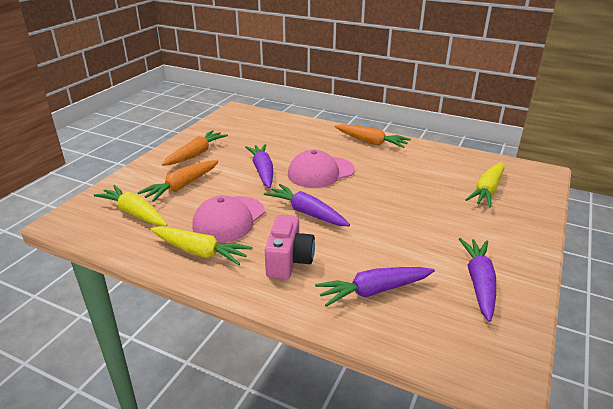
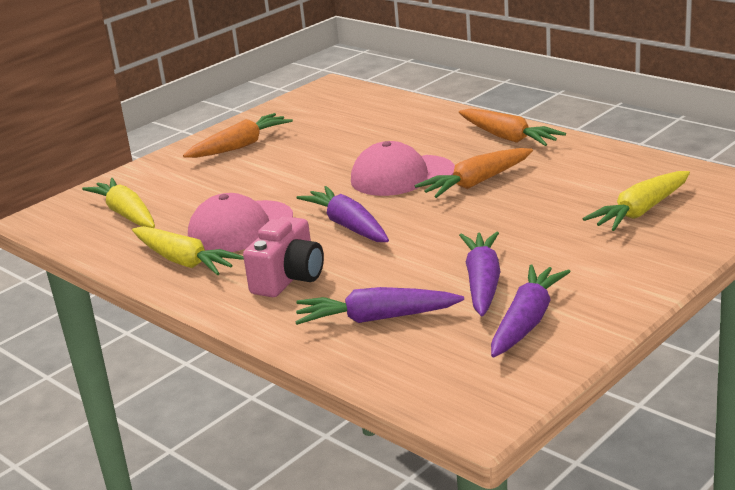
camera: 20 degrees right, 5 degrees down
orange carrot [137,160,219,202] -> orange carrot moved to [415,148,533,198]
purple carrot [245,144,273,188] -> purple carrot moved to [459,232,500,316]

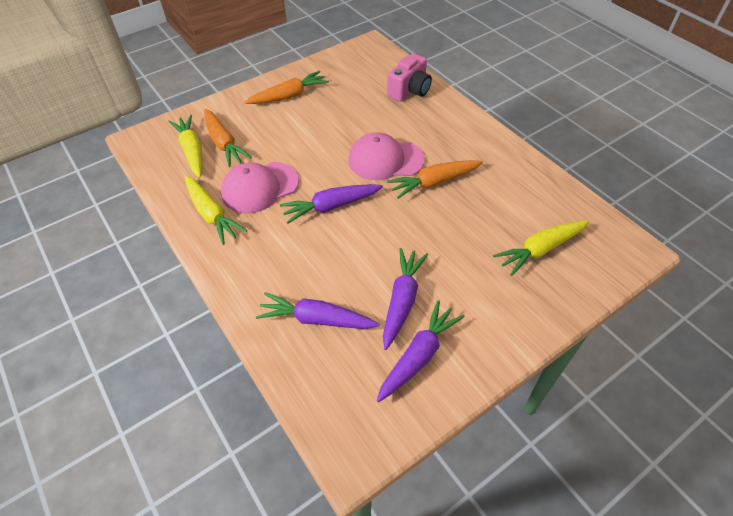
camera: 10 degrees right, 25 degrees up
pink camera [243,216,324,297] -> pink camera moved to [387,53,432,102]
purple carrot [297,186,389,242] -> purple carrot turned 90 degrees counterclockwise [280,184,383,224]
orange carrot [459,109,566,146] -> orange carrot moved to [204,109,252,167]

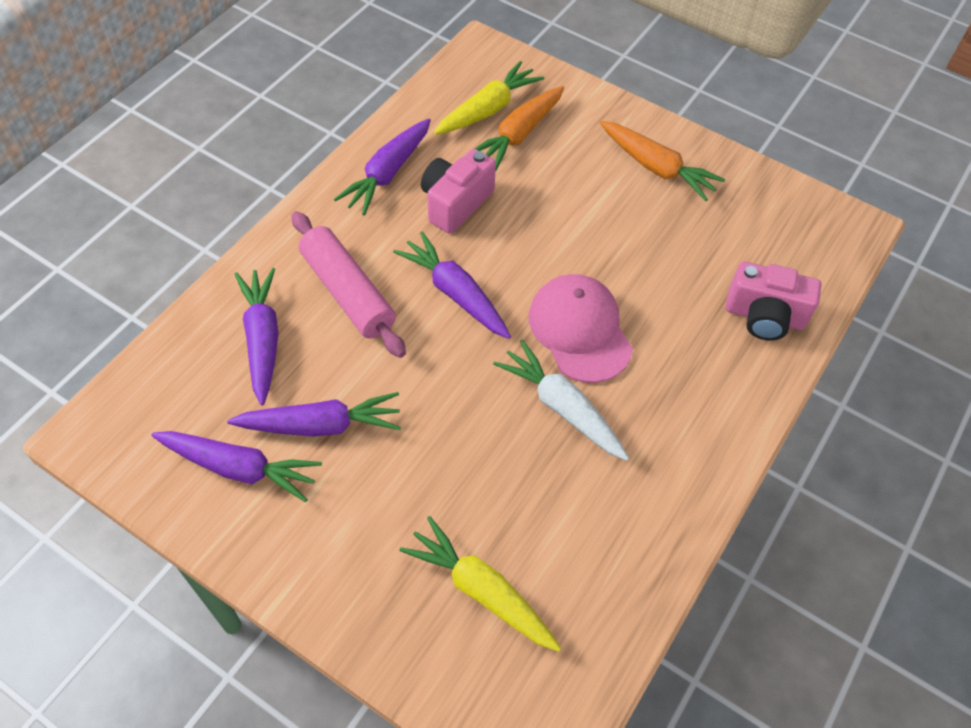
camera: 65 degrees right, 5 degrees up
yellow carrot [185,176,247,245] -> purple carrot [334,119,431,216]
pink cap [221,162,299,213] -> pink camera [421,149,496,234]
orange carrot [387,160,483,199] -> white carrot [493,340,629,461]
none -> pink rolling pin [291,211,406,358]

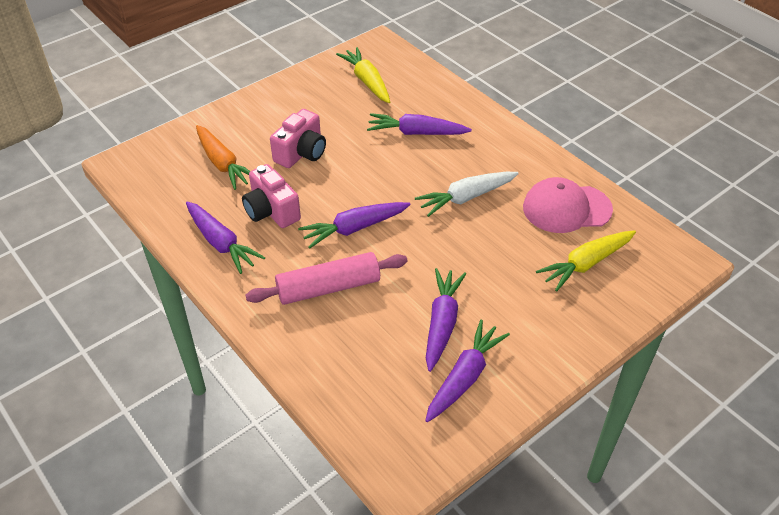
camera: 70 degrees left, 10 degrees down
purple carrot [235,268,278,405] -> purple carrot moved to [367,113,472,135]
yellow carrot [434,61,544,135] -> yellow carrot moved to [336,47,390,103]
pink cap [529,274,633,383] -> pink cap moved to [523,177,613,233]
orange carrot [600,121,725,201] -> none
pink camera [726,262,821,341] -> pink camera moved to [270,109,326,168]

